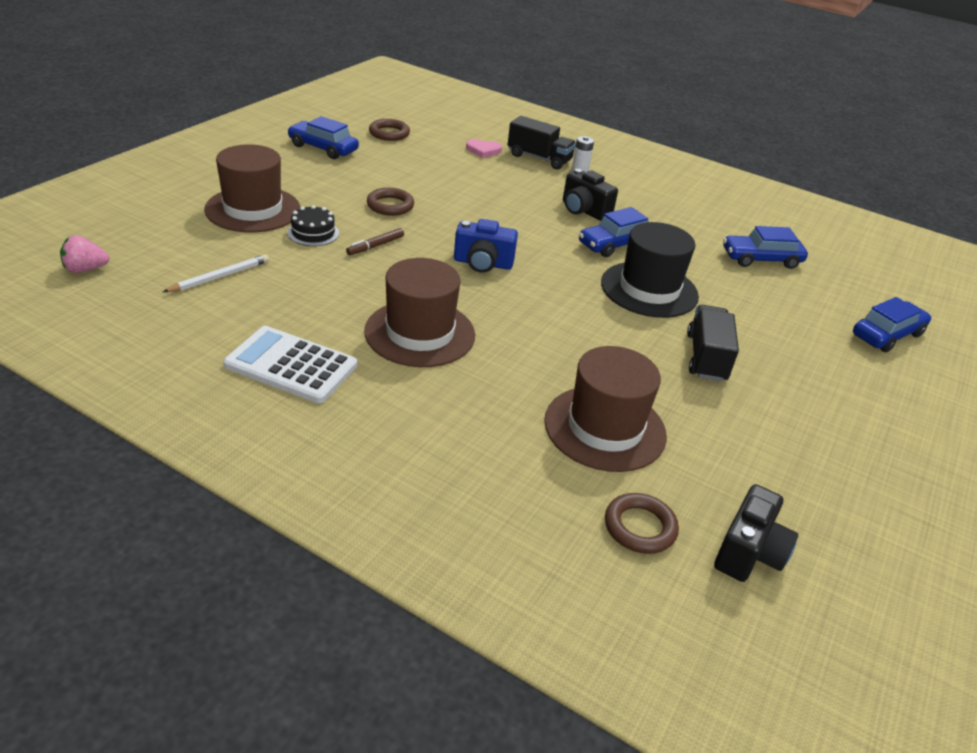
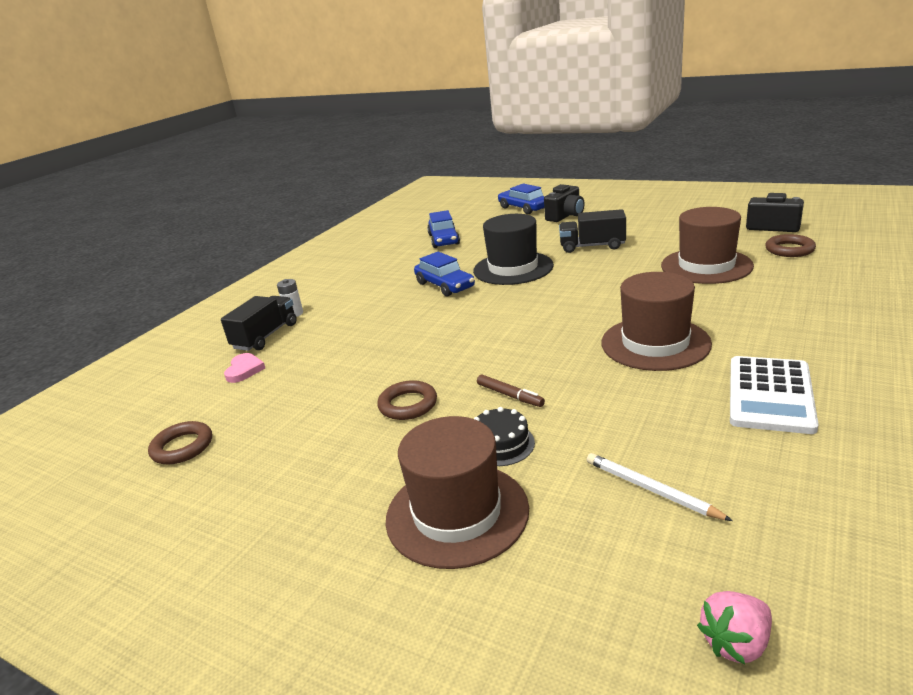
camera: 85 degrees left, 10 degrees down
pink strawberry [60,235,109,273] -> pink strawberry turned 75 degrees clockwise [697,591,772,664]
blue car [287,116,359,159] -> none
blue camera [454,219,518,273] -> none
black camera [563,169,618,221] -> black camera moved to [544,184,585,222]

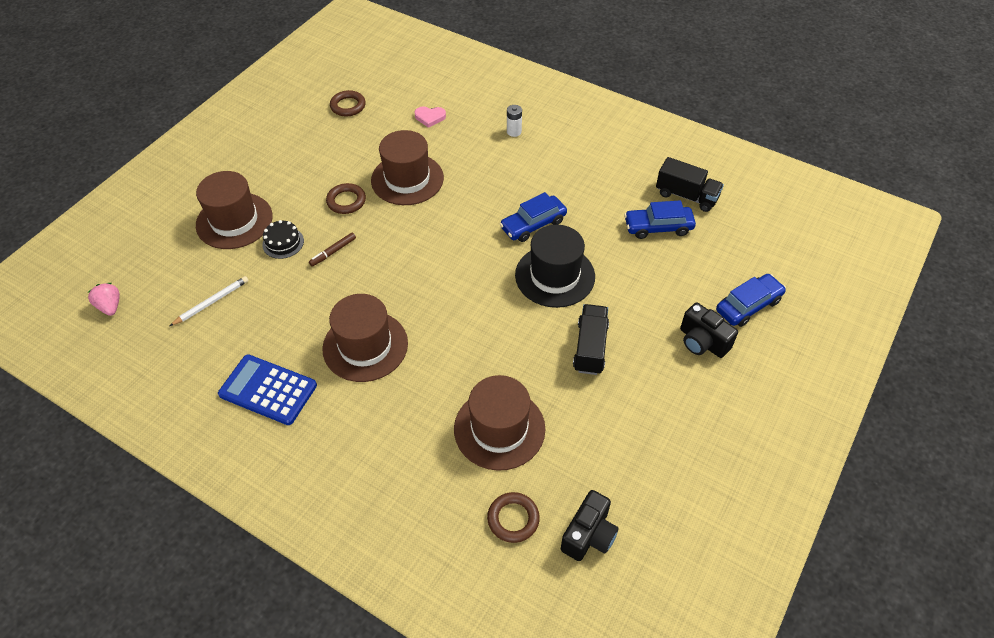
camera: 90 degrees right, 25 degrees up
black truck [221,296,297,351] -> black truck moved to [656,157,724,212]
white calculator [730,356,819,434] -> blue calculator [218,354,317,425]
none -> brown hat [371,130,444,205]

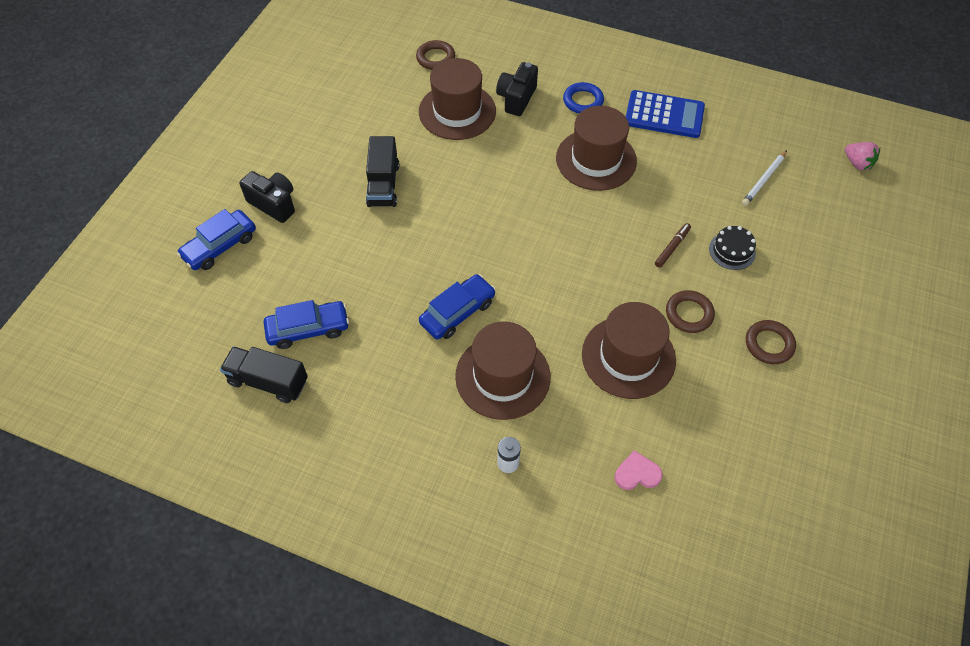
camera: 170 degrees right, 5 degrees up
brown hat [196,171,273,249] -> brown hat moved to [455,321,550,420]
brown ring [330,90,366,116] -> brown ring moved to [746,320,796,364]
black hat [515,225,595,308] -> none
black camera [561,490,619,561] -> black camera moved to [496,62,538,116]
none -> blue ring [563,82,604,114]

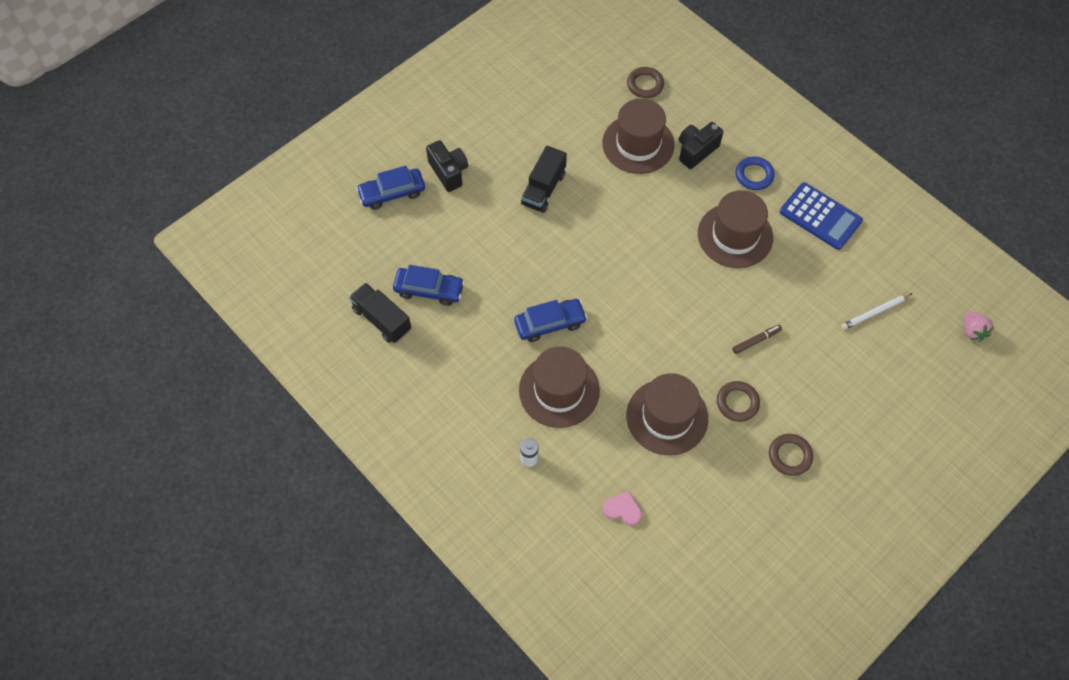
camera: 25 degrees right, 5 degrees up
black cake [709,226,756,270] -> none

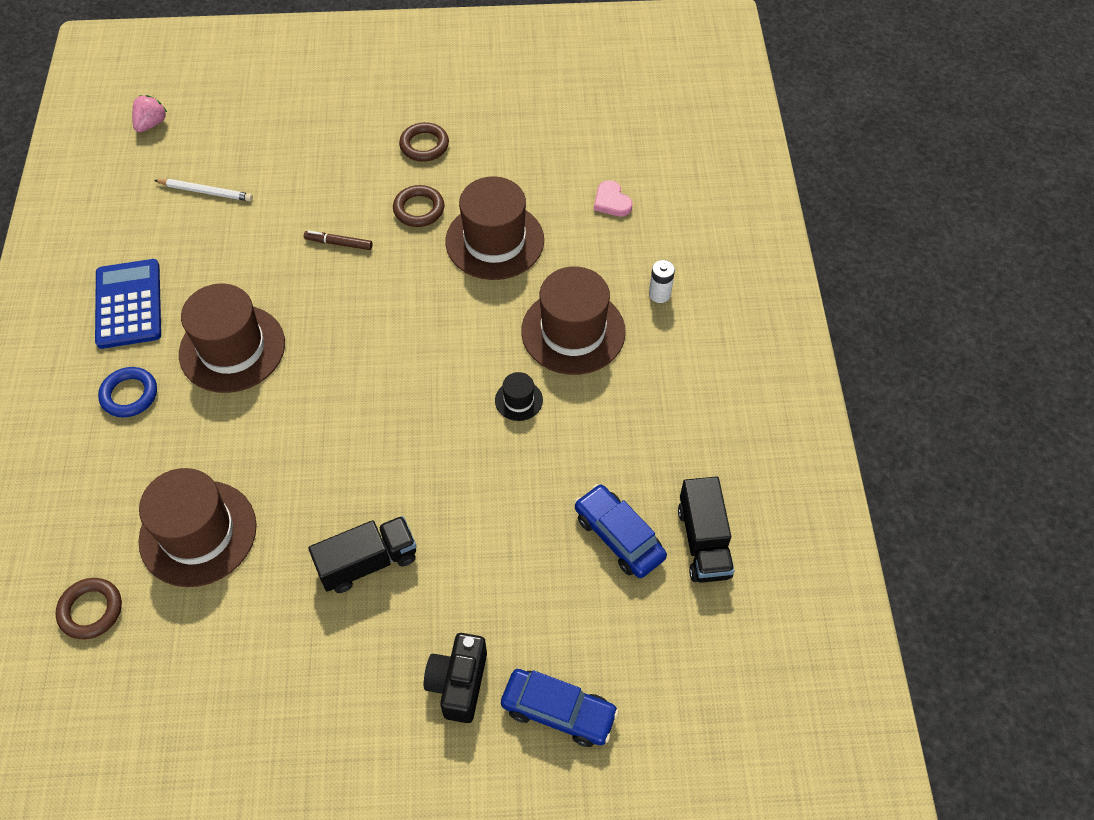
camera: 140 degrees left, 5 degrees down
blue car [514,299,587,342] -> black hat [495,372,543,421]
black camera [679,122,723,169] -> none

